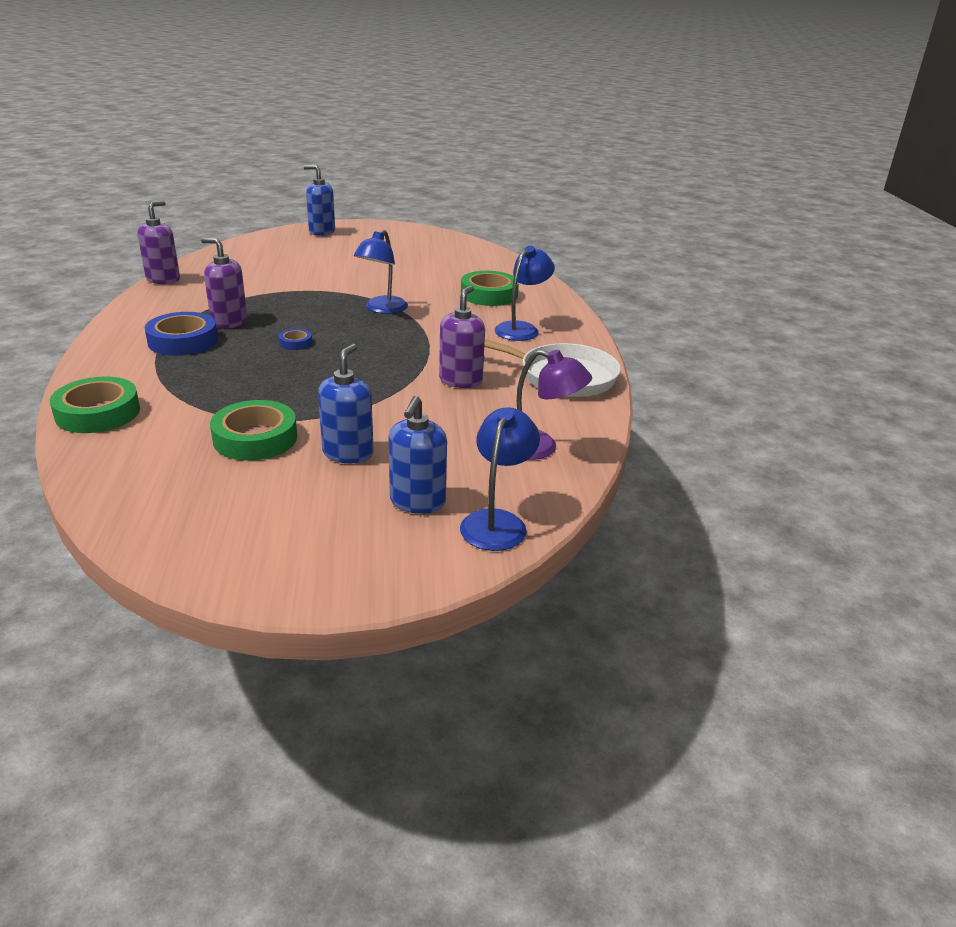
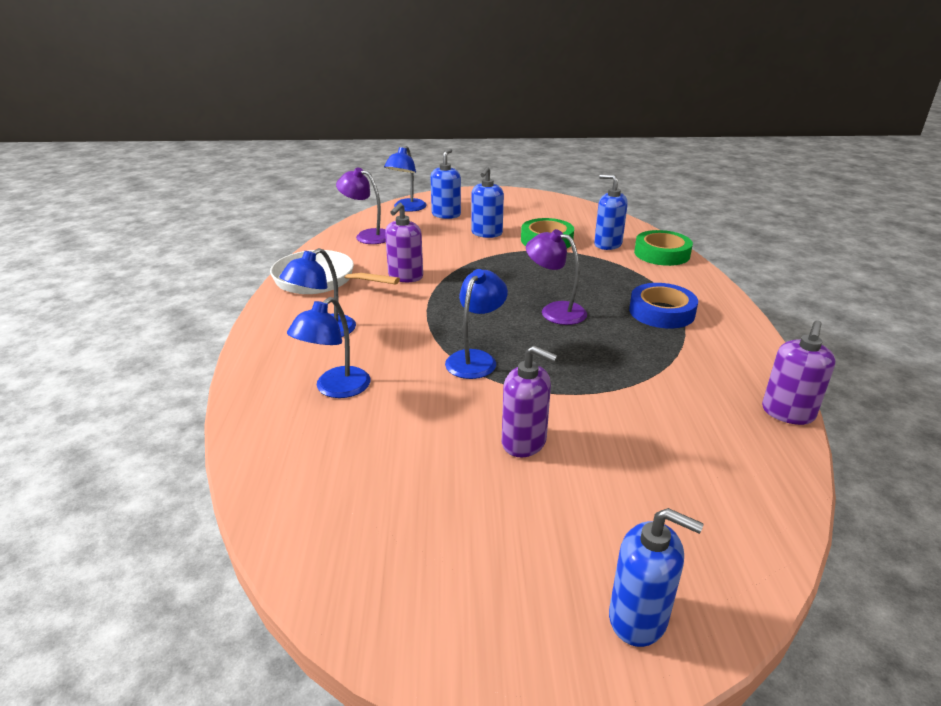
camera: 175 degrees left, 0 degrees up
purple soap dispenser [201,238,247,329] -> purple soap dispenser moved to [502,346,558,457]
blue tape [279,329,312,350] -> purple lamp [526,229,587,325]
green tape [461,271,519,306] -> blue lamp [287,297,371,398]
none -> blue soap dispenser [594,174,628,250]

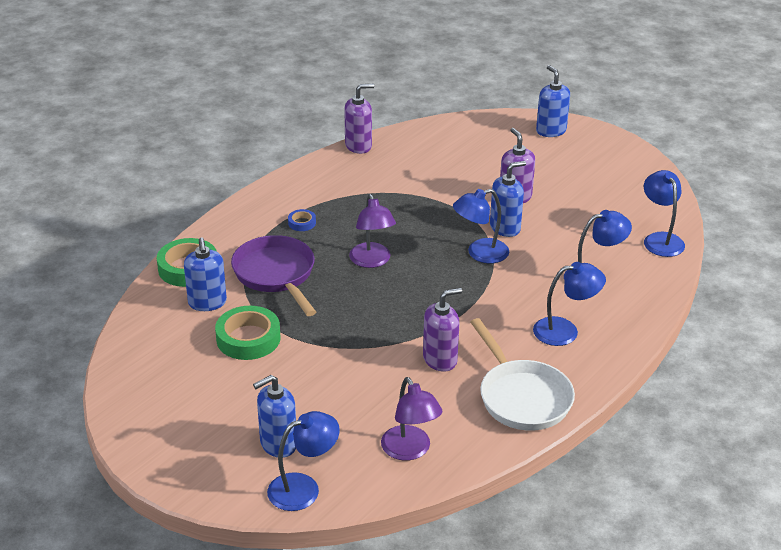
camera: 140 degrees left, 5 degrees up
blue soap dispenser [471,167,504,238] -> blue soap dispenser moved to [490,161,526,237]
blue tape [629,283,698,329] -> blue tape [288,209,316,231], size x0.49
none -> purple pan [231,235,316,316]
none -> blue lamp [644,170,685,257]

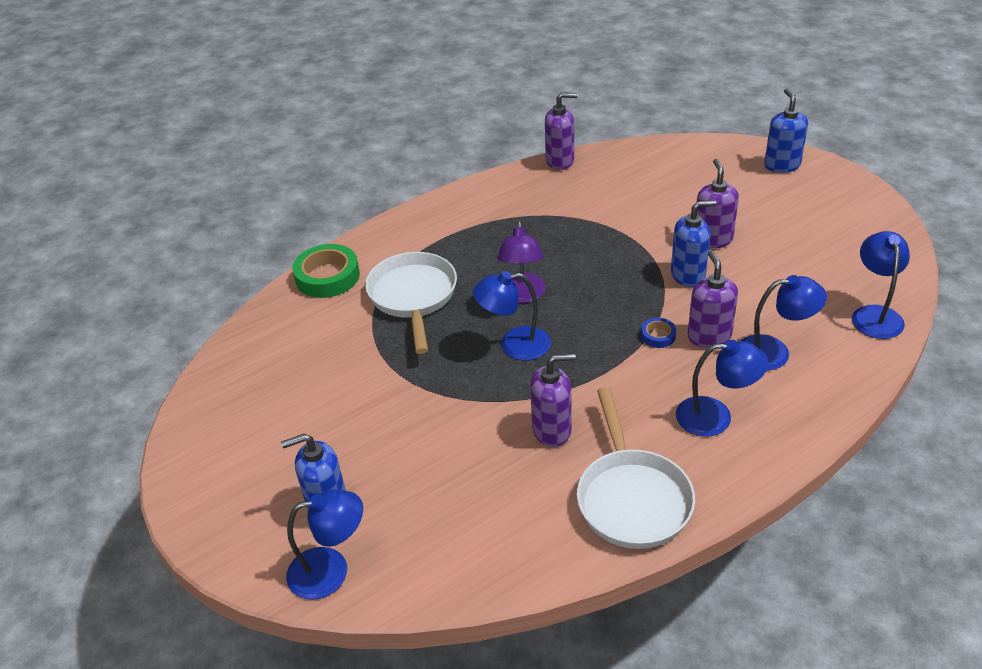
camera: 20 degrees right, 5 degrees up
blue soap dispenser [184,237,227,311] -> none
green tape [215,306,281,360] -> none
purple pan [231,235,316,316] -> white pan [365,252,457,354]
blue tape [288,209,316,231] -> blue tape moved to [641,318,676,348]
purple lamp [381,377,443,461] -> none
blue lamp [453,189,509,263] -> blue lamp moved to [473,271,551,361]
none -> purple soap dispenser [687,251,738,348]

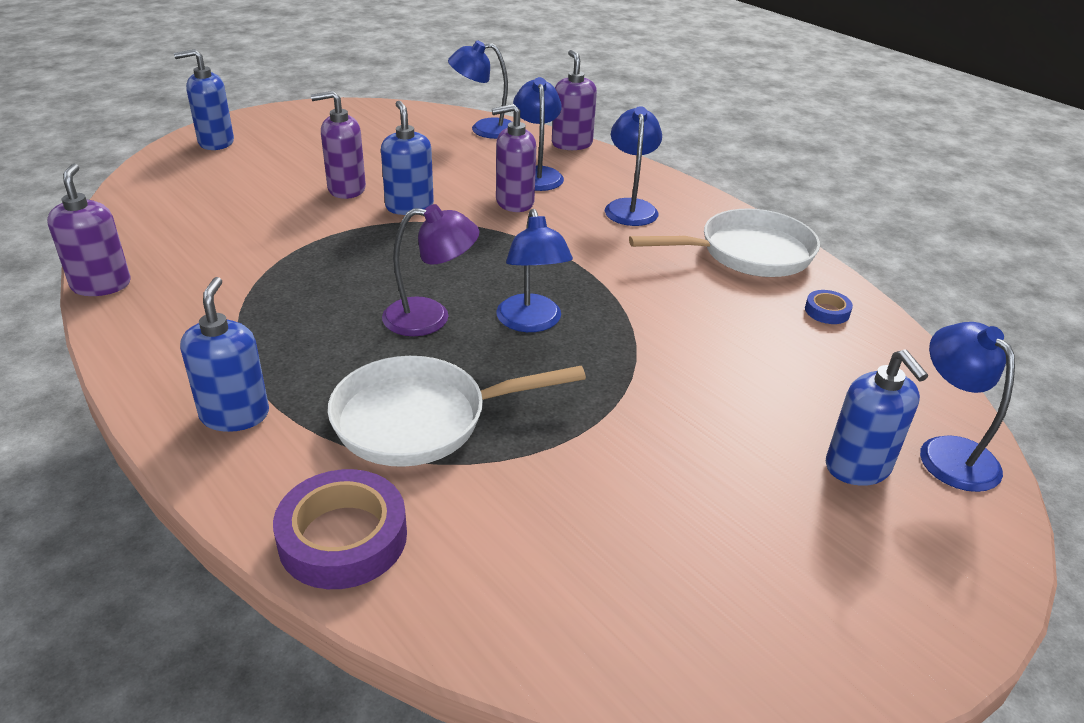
camera: 100 degrees left, 5 degrees down
green tape [292,244,360,298] -> purple tape [273,469,407,589]
purple soap dispenser [530,353,576,447] -> purple soap dispenser moved to [552,50,597,150]
blue tape [641,318,676,348] -> blue tape moved to [805,290,853,324]
none -> blue soap dispenser [180,277,269,432]

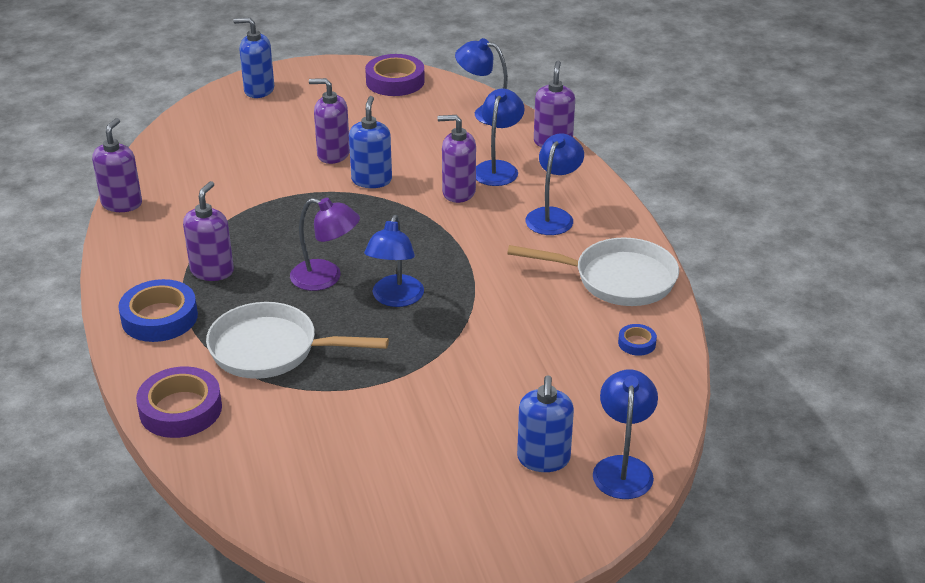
camera: 25 degrees right, 0 degrees up
blue soap dispenser [180,277,269,432] -> blue tape [118,279,198,342]
none -> purple soap dispenser [183,181,234,281]
none -> purple tape [365,54,425,96]

